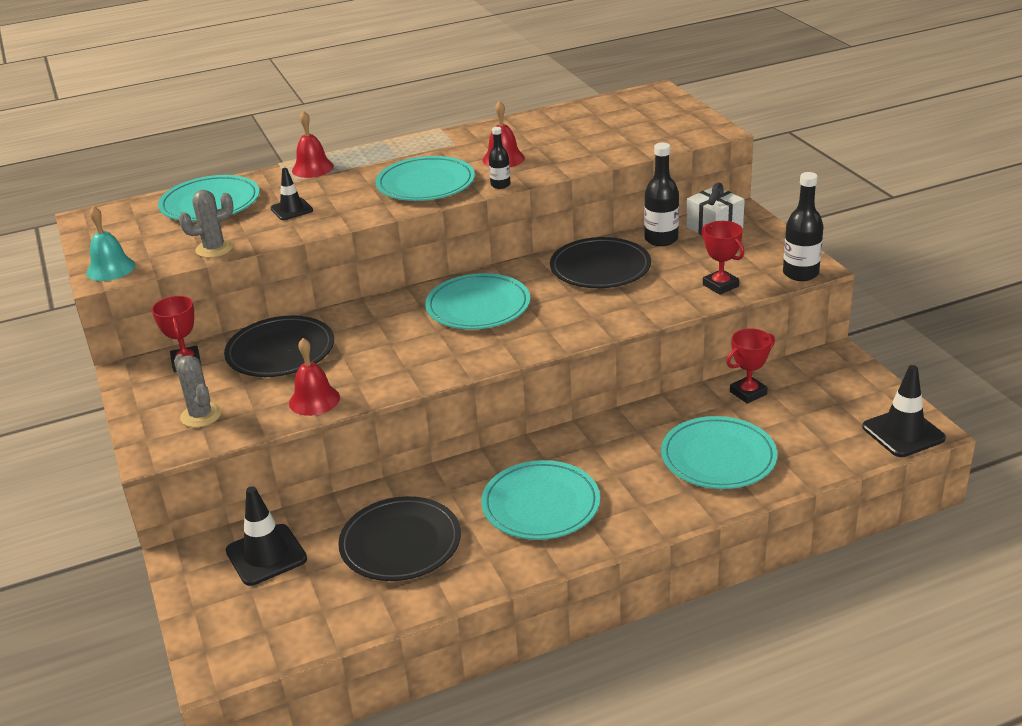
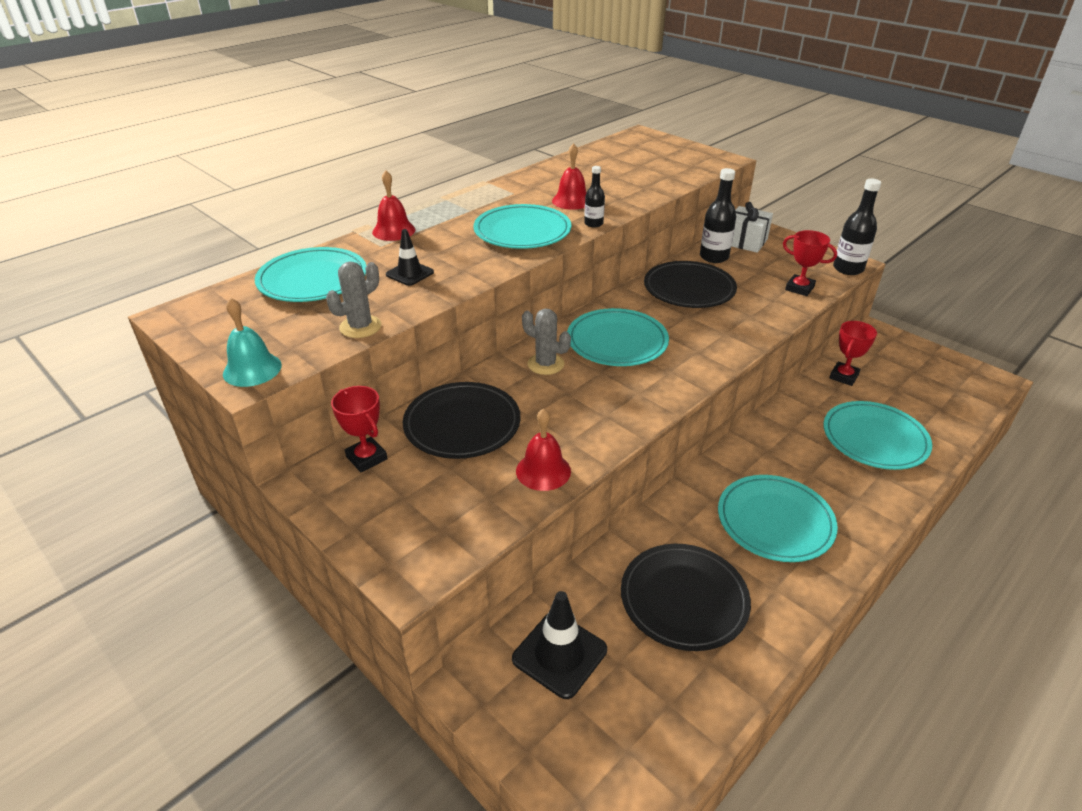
camera: 25 degrees left, 5 degrees up
grey cactus [174,354,221,428] -> grey cactus moved to [522,309,571,375]
black traffic cone [862,365,946,457] -> none

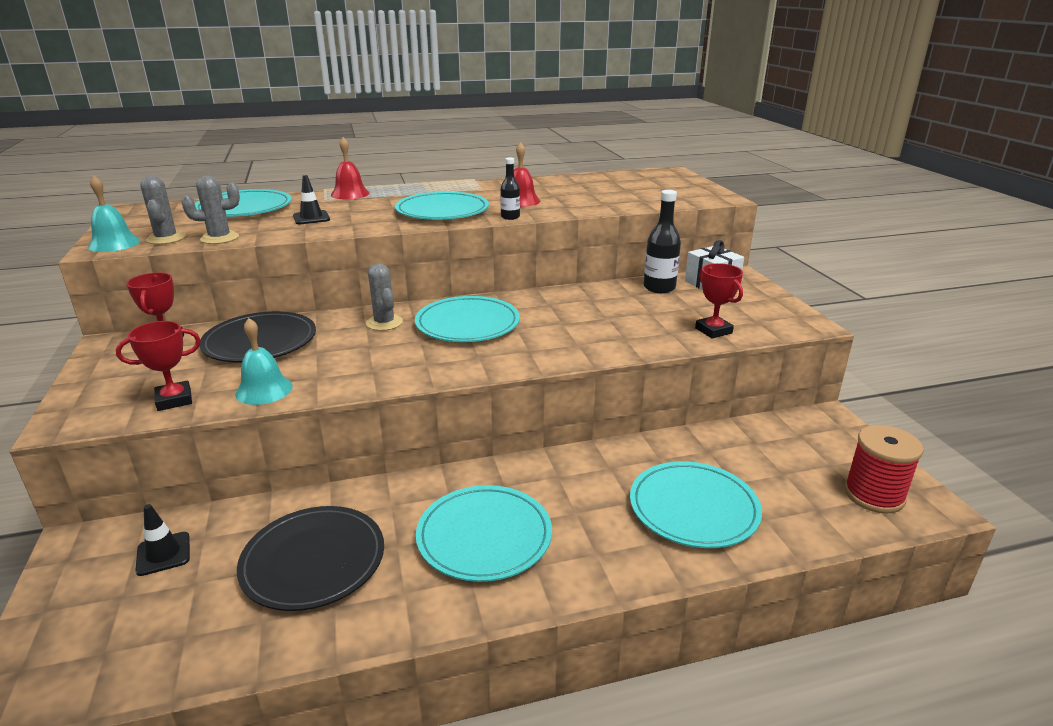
camera: 30 degrees right, 10 degrees down
black traffic cone [512,591,607,699] -> black traffic cone [135,504,190,576], size x0.63
red bell [516,409,571,491] -> turquoise bell [235,318,293,405]
black plate [644,261,737,308] -> none
red trophy [829,321,877,386] -> red trophy moved to [116,321,201,411]
black bottle [833,179,881,275] -> none
none -> grey cactus [140,176,186,244]
none -> red spool [844,425,924,514]

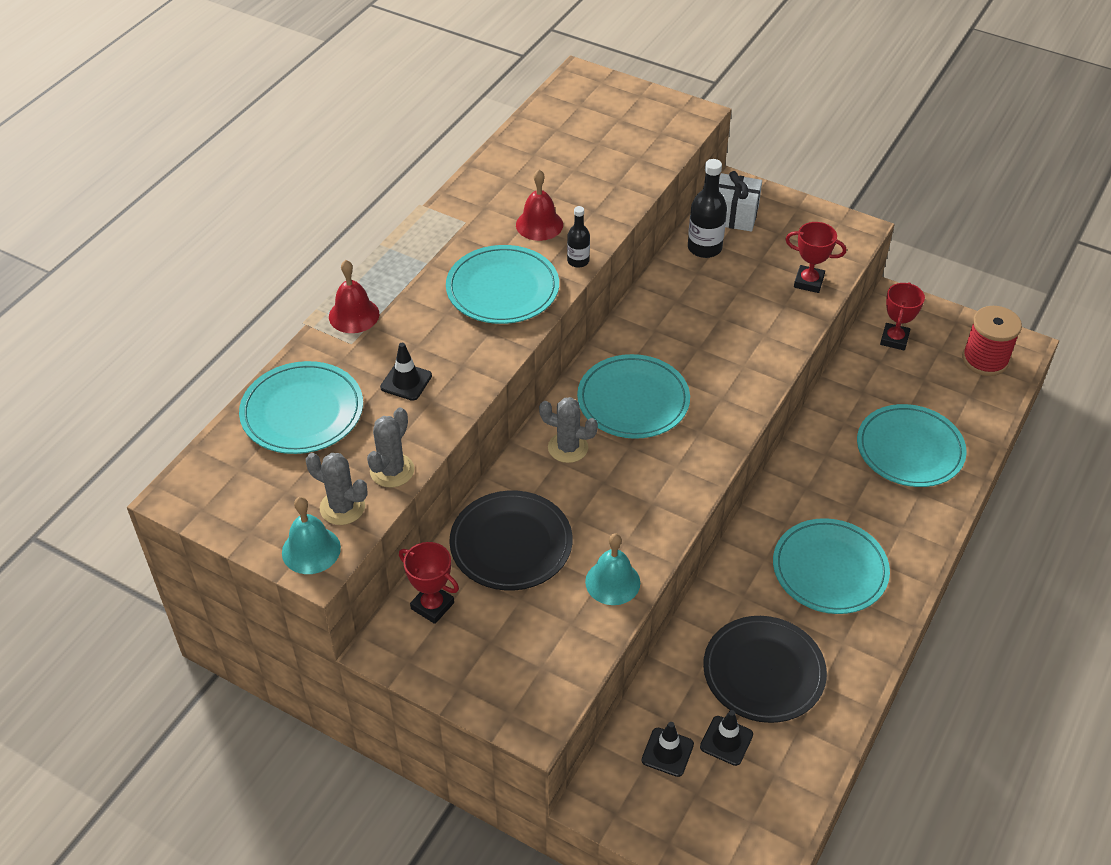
camera: 45 degrees left, 20 degrees up
red trophy [116,321,201,411] -> red trophy moved to [880,282,925,350]
none -> black traffic cone [700,710,753,766]

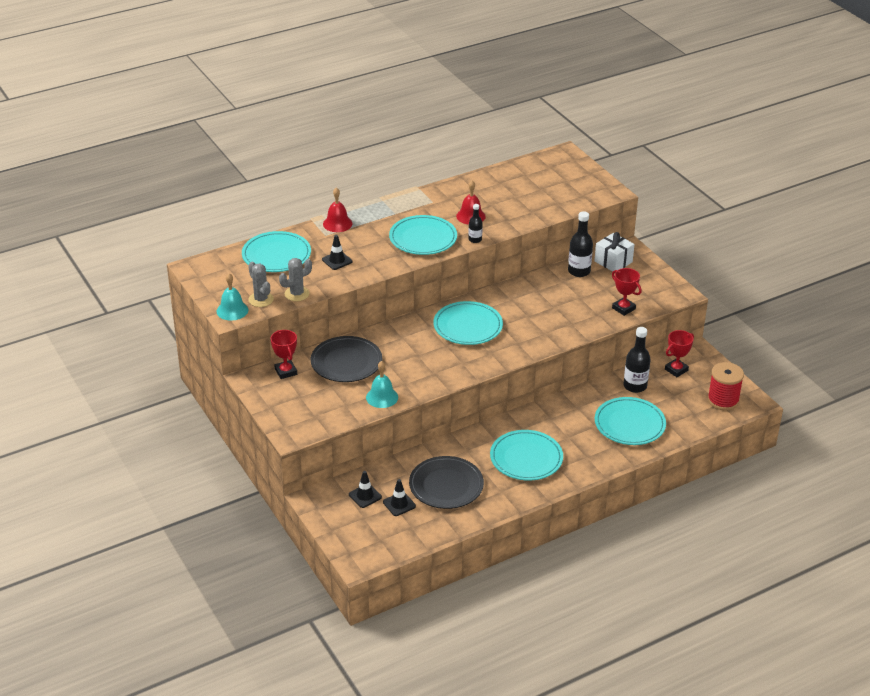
camera: 30 degrees right, 10 degrees down
grey cactus [539,397,598,463] -> none
none -> black bottle [623,327,651,393]

